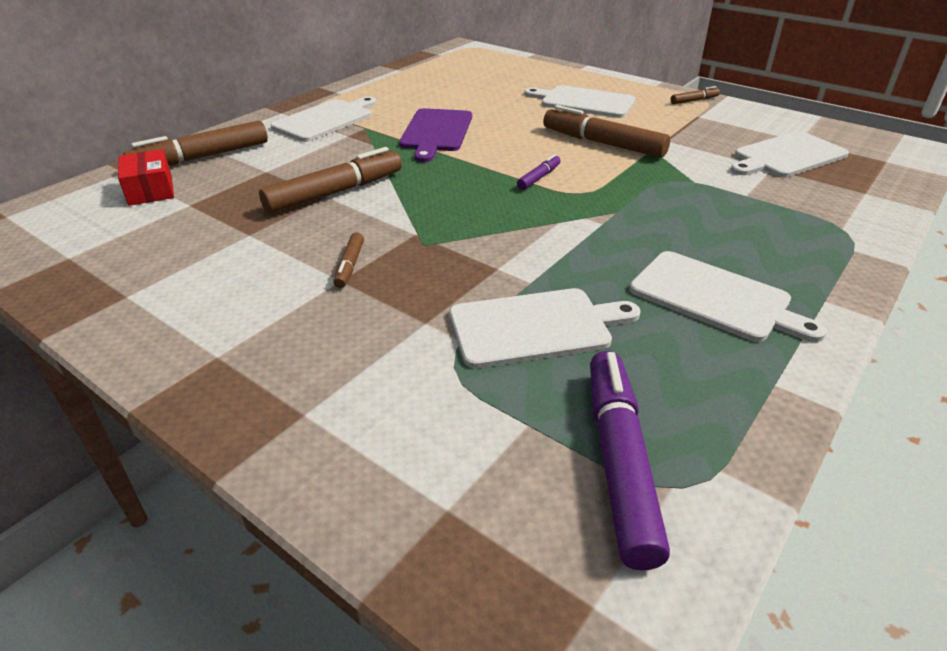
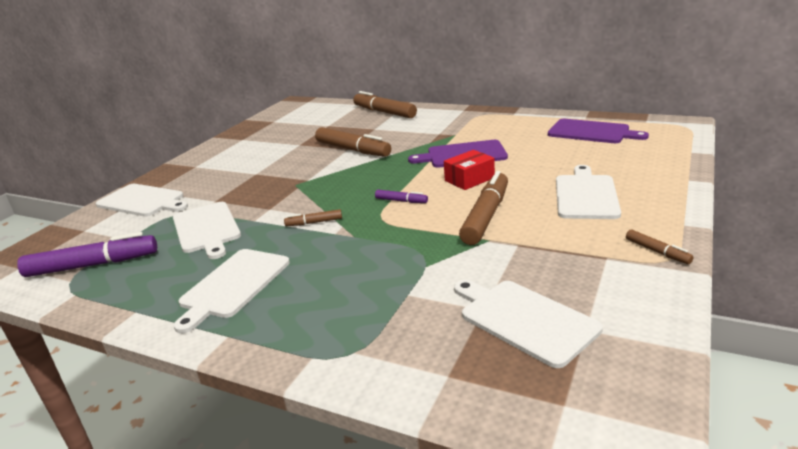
camera: 80 degrees right, 10 degrees down
red box [118,149,174,206] -> red box moved to [444,150,495,190]
white cutting board [270,97,377,142] -> white cutting board moved to [96,184,188,217]
brown marker [333,232,364,288] -> brown marker moved to [284,209,342,226]
none -> purple cutting board [548,119,649,143]

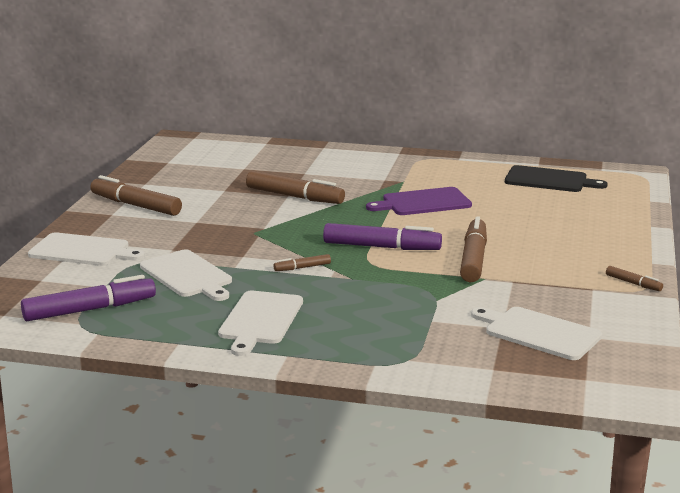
camera: 15 degrees left, 5 degrees down
brown marker [353,91,417,118] -> brown marker moved to [90,175,182,216]
purple marker [375,190,428,203] -> purple marker [323,223,442,250], size x2.09
red box [444,150,495,190] -> none
purple cutting board [548,119,649,143] -> black cutting board [505,165,608,192]
white cutting board [556,165,621,219] -> none

